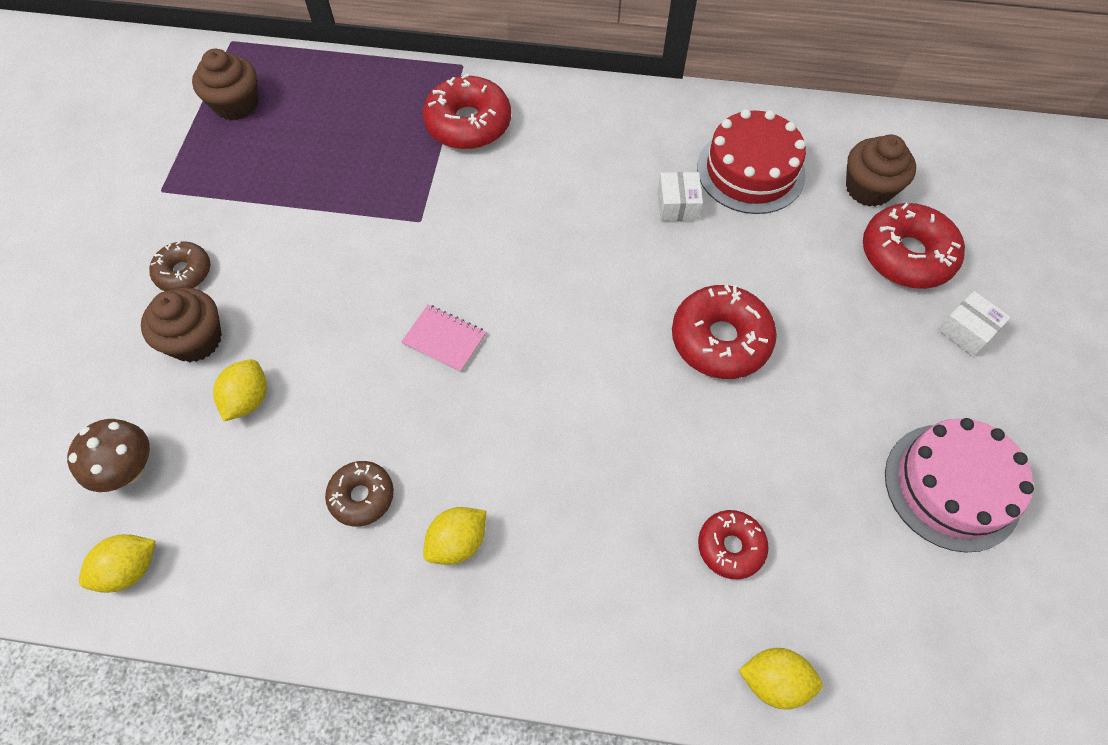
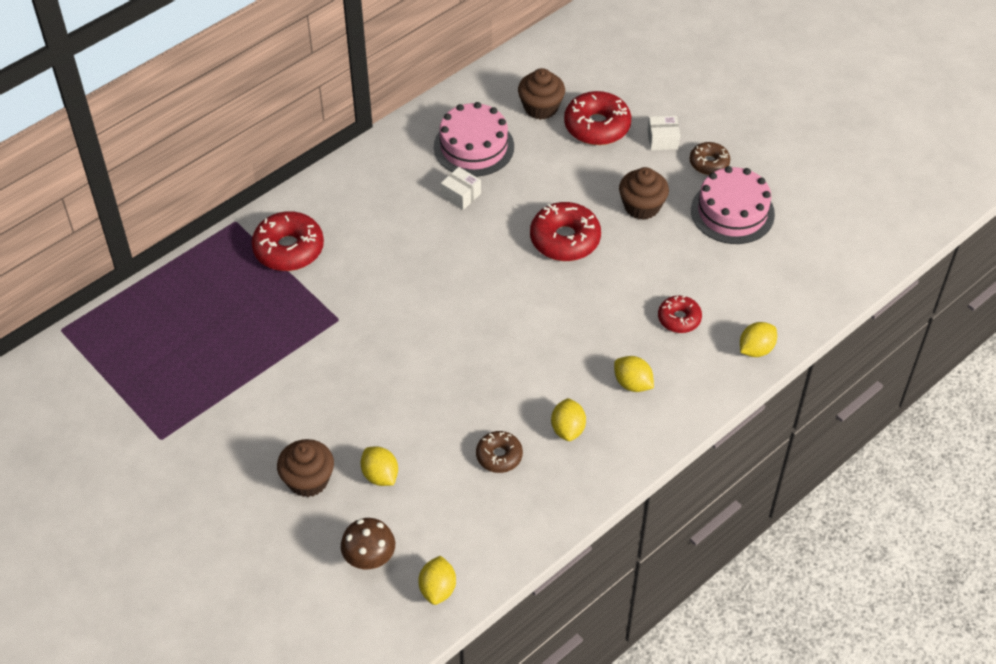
camera: 50 degrees left, 10 degrees down
brown donut [149,241,210,291] -> brown donut moved to [689,142,730,175]
brown cupcake [192,49,258,120] -> brown cupcake moved to [619,167,669,220]
pink notebook [401,304,486,372] -> none
red cake [697,109,806,214] -> pink cake [434,102,514,177]
none -> yellow lemon [614,356,654,392]

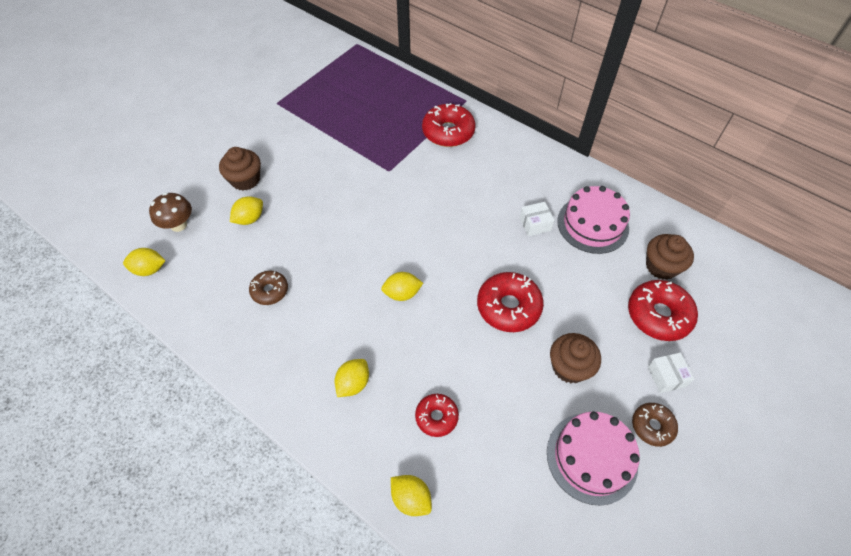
camera: 80 degrees right, 5 degrees up
white box [441,167,481,210] -> white box turned 45 degrees clockwise [520,202,554,236]
yellow lemon [551,398,586,441] -> yellow lemon moved to [381,272,423,301]

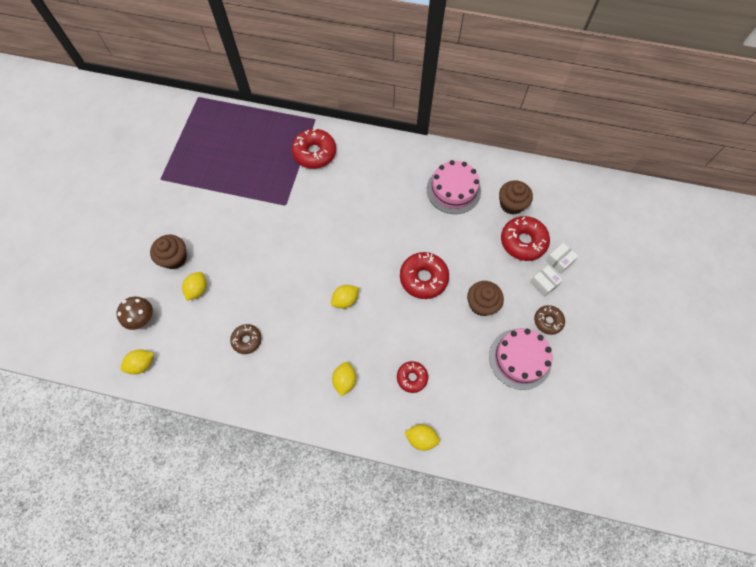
camera: 25 degrees left, 10 degrees up
white box [520,202,554,236] -> white box moved to [546,243,578,274]

